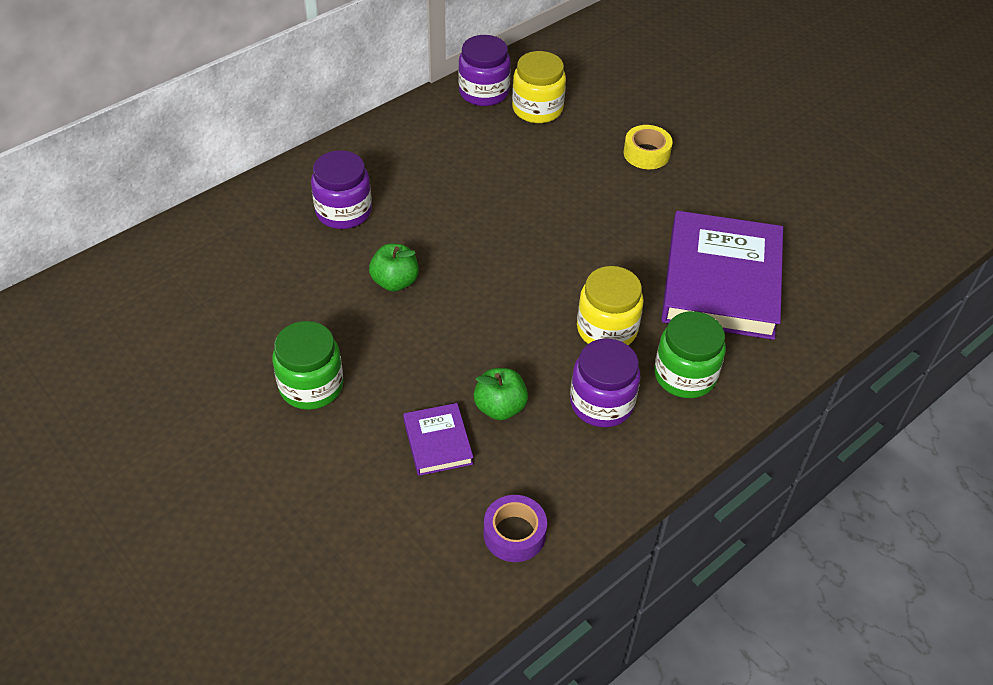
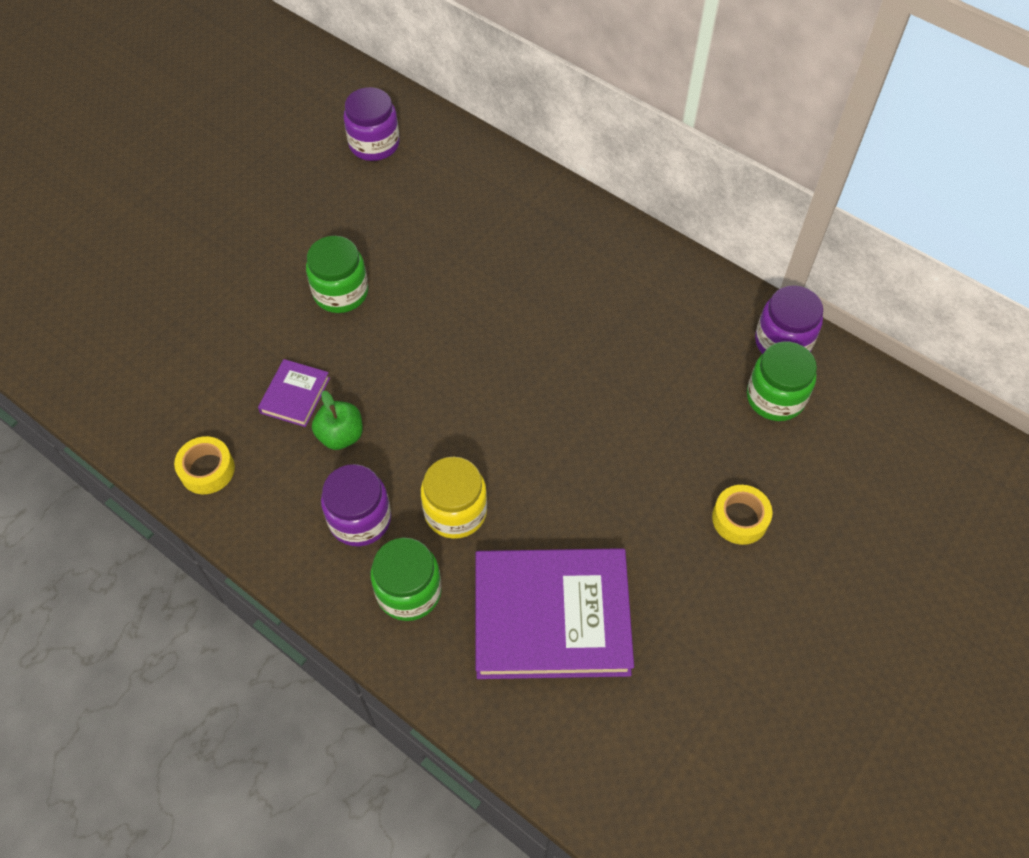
camera: 80 degrees right, 10 degrees up
purple jar [311,150,372,229] -> purple jar moved to [344,87,400,161]
green apple [369,244,419,292] -> none
purple book [403,403,473,476] -> purple book turned 45 degrees counterclockwise [258,359,330,427]
purple tape [484,495,547,562] -> yellow tape [174,436,235,494]
yellow jar [512,51,566,123] -> green jar [747,341,817,421]

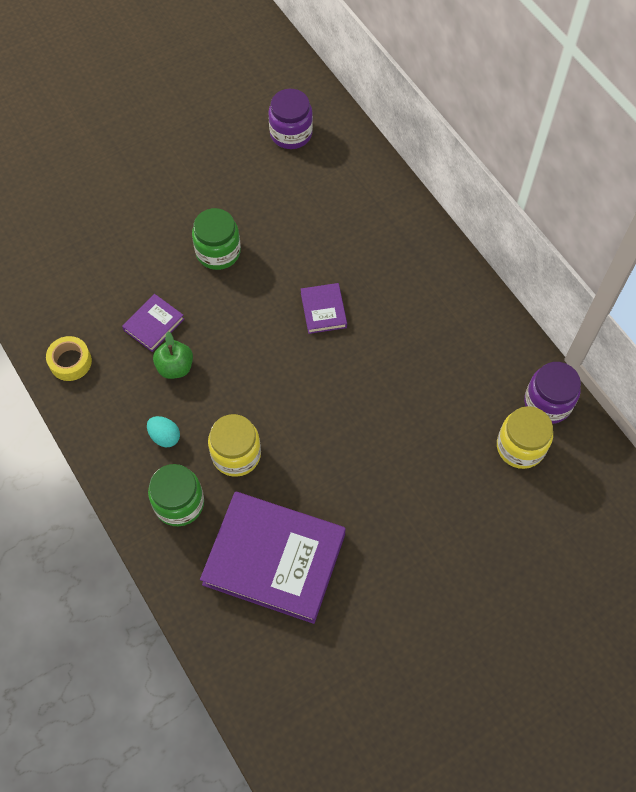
camera: 20 degrees right, 5 degrees up
purple jar [321,464,391,547] -> turquoise egg [147,416,180,448]
yellow tape [712,485,772,545] -> none
green jar [747,341,817,421] -> yellow jar [497,406,553,469]
none -> purple book [301,283,347,334]

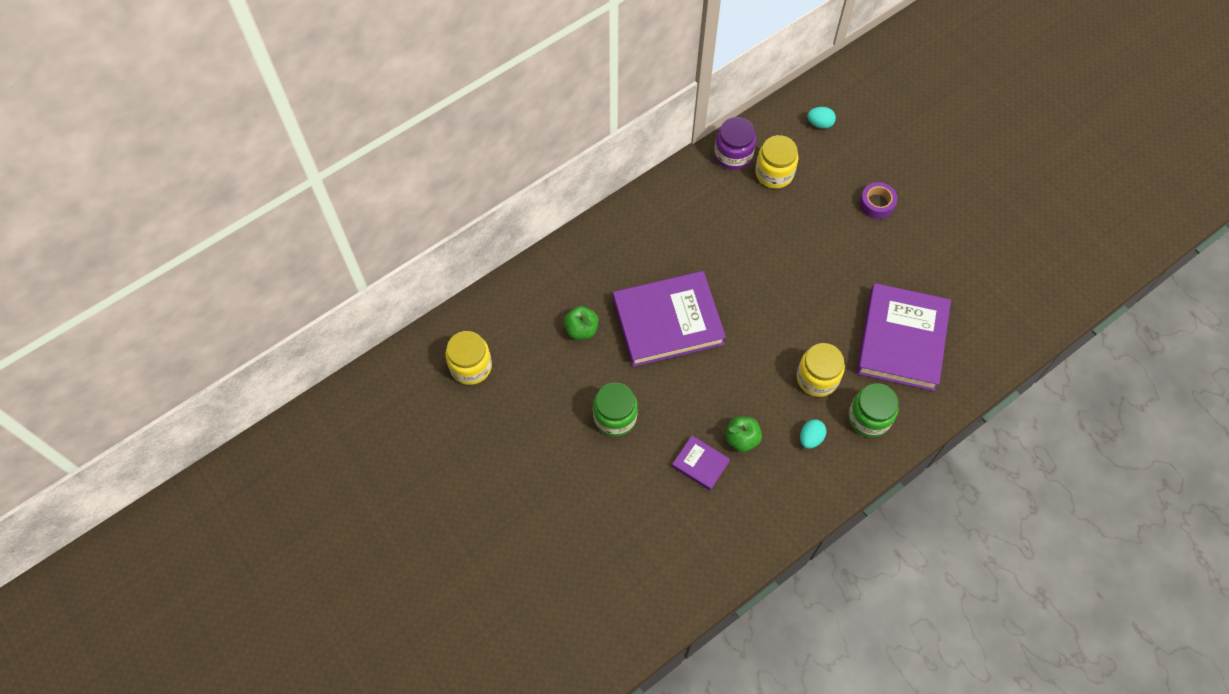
camera: 95 degrees left, 0 degrees up
yellow tape [46,336,92,381] -> none
purple jar [268,89,313,149] -> yellow jar [445,331,492,385]
purple book [301,283,347,334] -> purple book [613,271,726,367], size x2.22
none -> green apple [564,306,599,340]
none -> turquoise egg [807,107,836,129]
none -> purple tape [860,182,898,219]

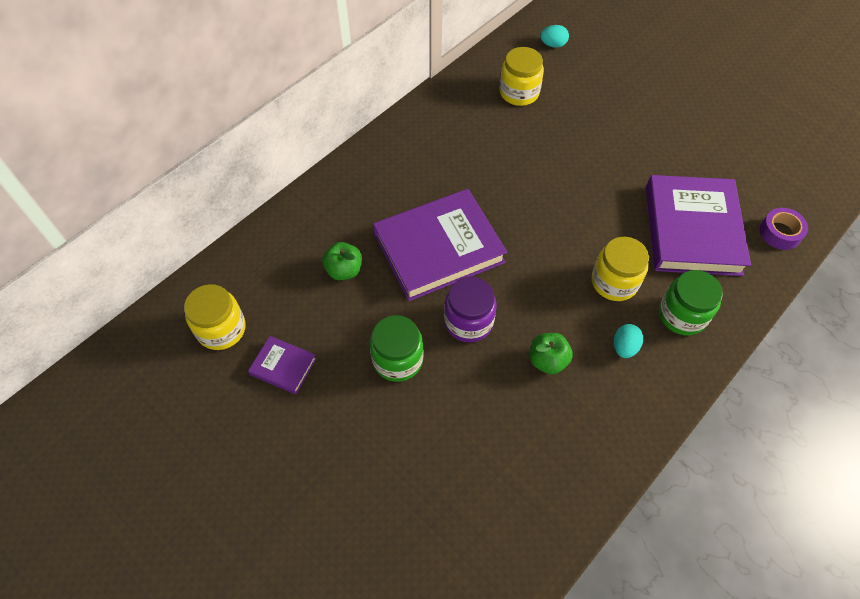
camera: 10 degrees left, 5 degrees down
purple book [672,436,730,491] -> purple book moved to [248,336,317,394]
purple jar [714,117,756,170] -> purple jar moved to [444,277,497,342]
purple tape [860,182,898,219] -> purple tape moved to [760,208,808,250]

